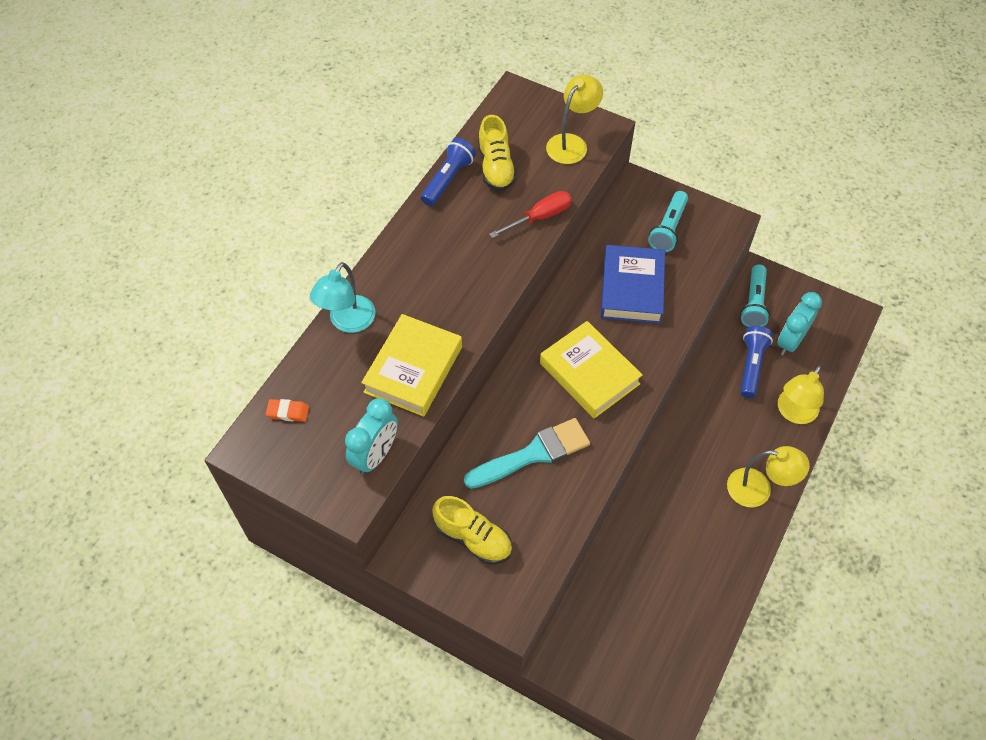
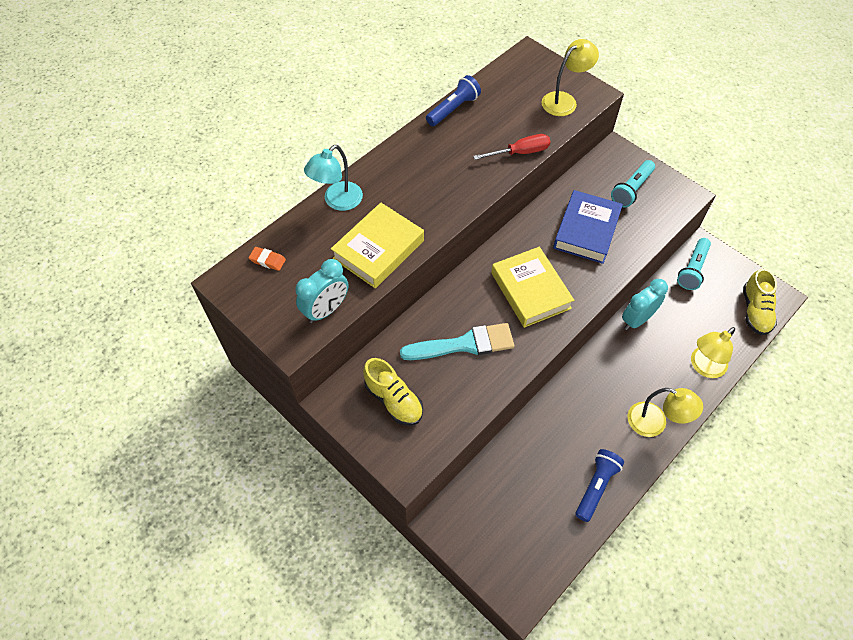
camera: 15 degrees right, 0 degrees up
yellow shoe [478,115,517,191] -> yellow shoe moved to [743,268,777,335]
blue flashlight [740,326,773,398] -> blue flashlight moved to [576,449,624,522]
turquoise clock [777,292,822,355] -> turquoise clock moved to [622,279,668,330]

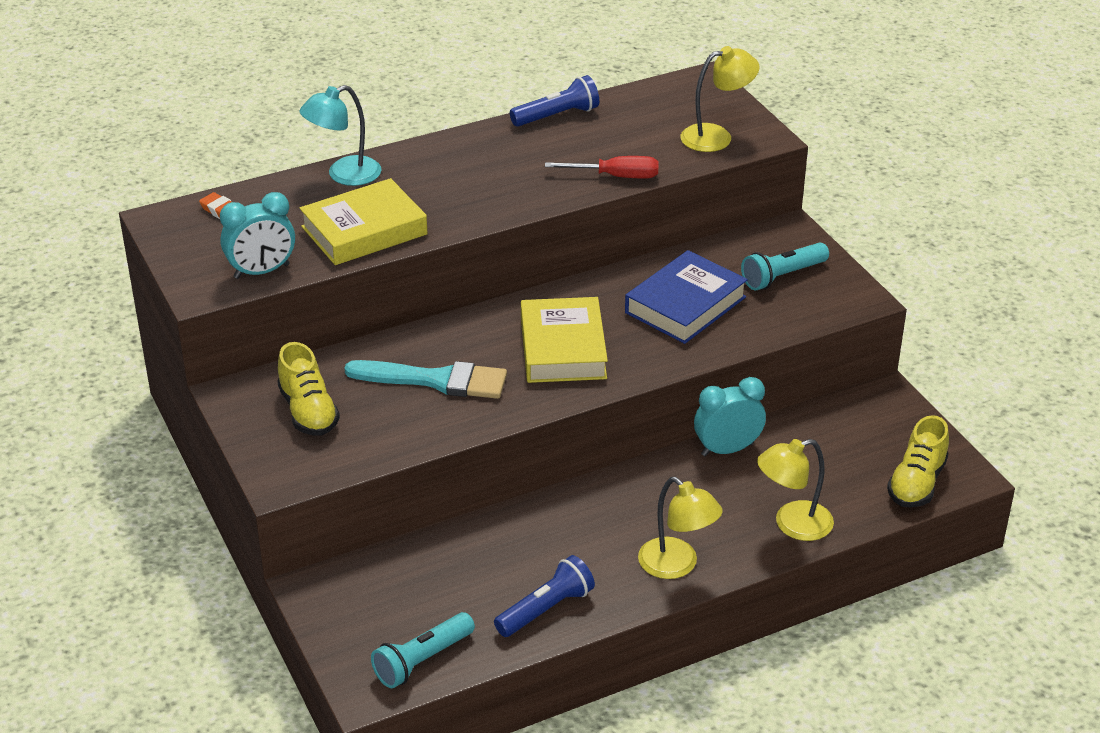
camera: 20 degrees right, 20 degrees down
turquoise flashlight [677,238,711,290] -> turquoise flashlight moved to [371,612,475,688]

